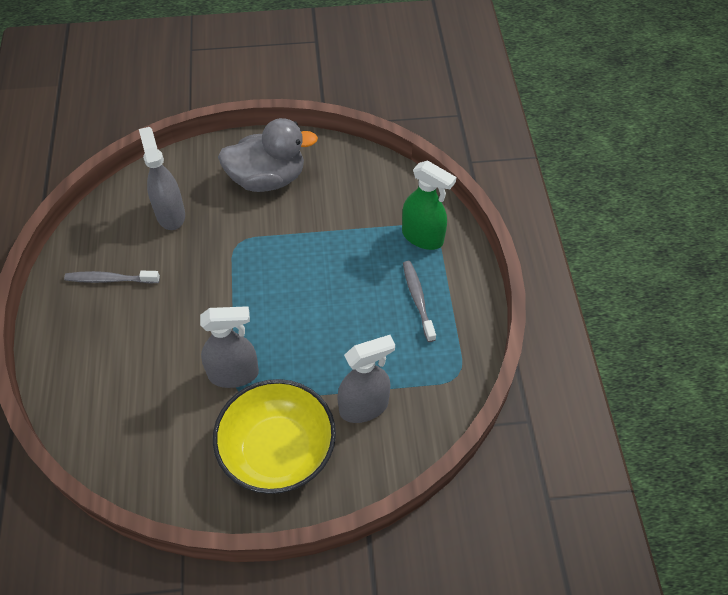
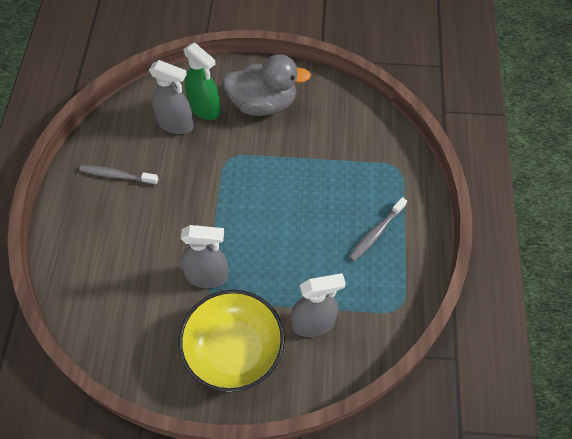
camera: 10 degrees right, 5 degrees up
grey spray bottle [139,127,185,230] -> grey spray bottle turned 120 degrees clockwise [149,60,194,134]
green spray bottle [402,160,456,250] -> green spray bottle moved to [183,43,221,120]
grey toothbrush [403,261,436,342] -> grey toothbrush turned 135 degrees counterclockwise [349,197,407,261]

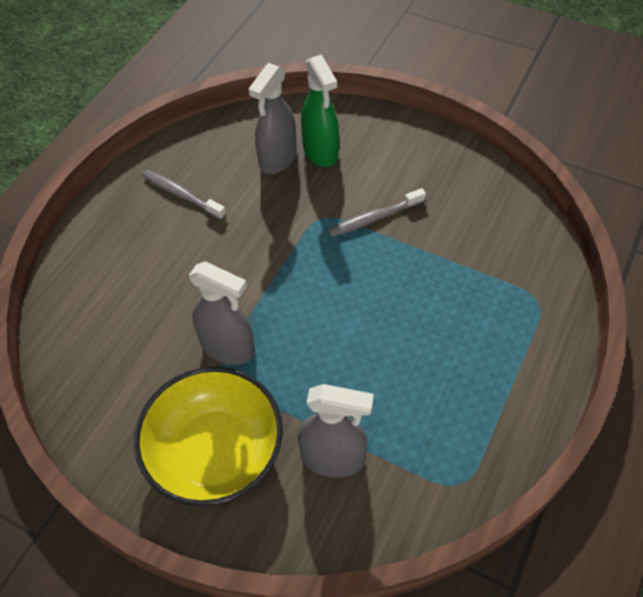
camera: 25 degrees right, 5 degrees down
grey spray bottle [149,60,194,134] -> grey spray bottle turned 75 degrees clockwise [249,63,297,174]
grey duck [222,54,311,116] -> none
grey toothbrush [349,197,407,261] -> grey toothbrush moved to [328,188,426,237]

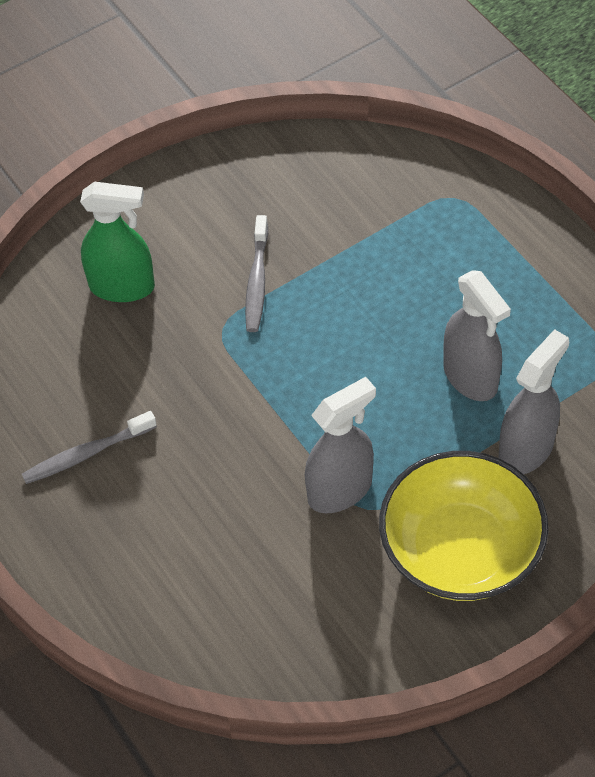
camera: 60 degrees left, 0 degrees up
grey spray bottle [249,63,297,174] -> grey spray bottle moved to [443,270,511,401]

